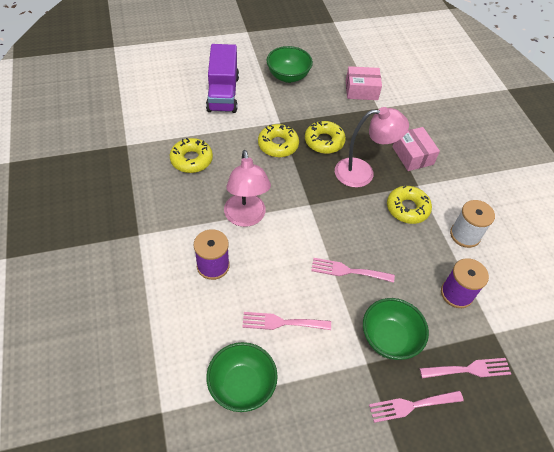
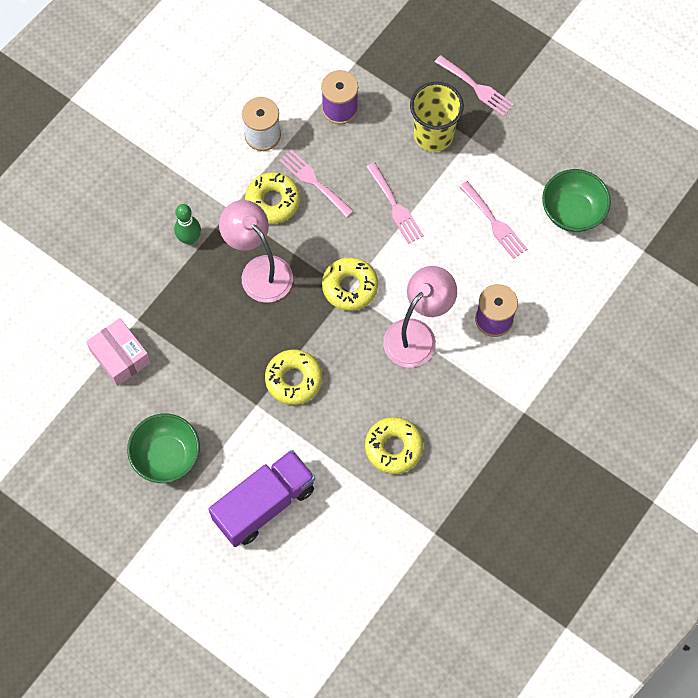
camera: 125 degrees left, 15 degrees up
yellow donut [305,121,346,154] -> yellow donut moved to [322,257,378,311]
green bowl [363,298,429,360] -> yellow cup [410,82,464,152]
pink box [392,127,440,171] -> green bowling pin [174,204,201,245]
pink fork [420,358,511,378] -> pink fork moved to [279,150,354,218]

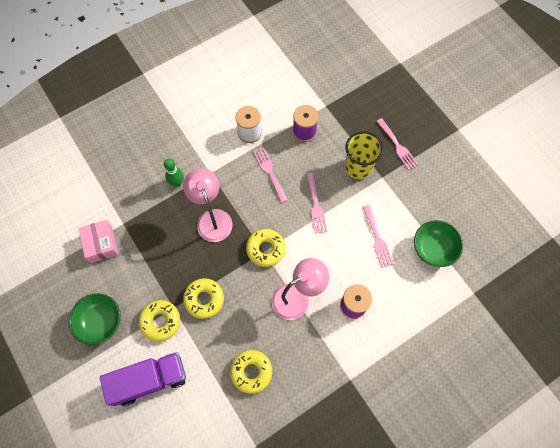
camera: 20 degrees right, 0 degrees up
yellow donut [245,172,300,224] -> yellow donut moved to [139,300,180,342]

